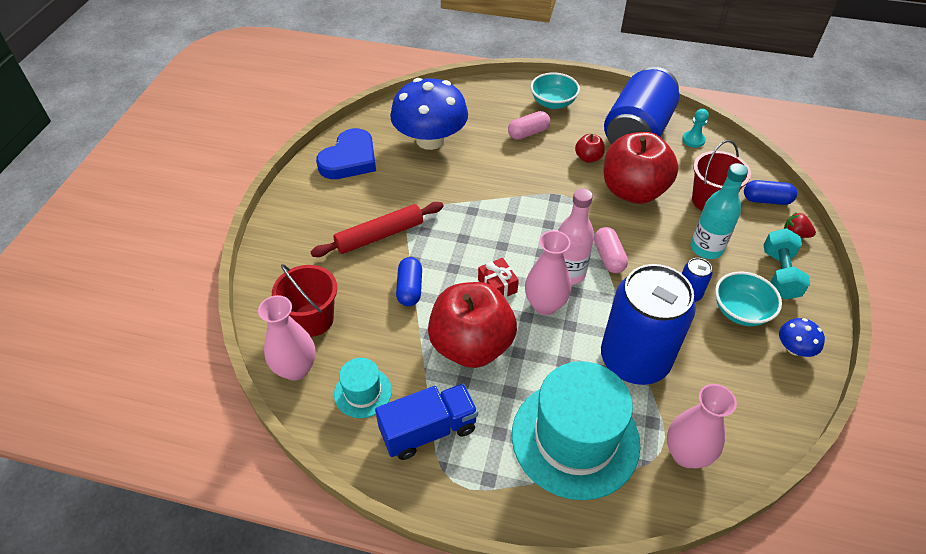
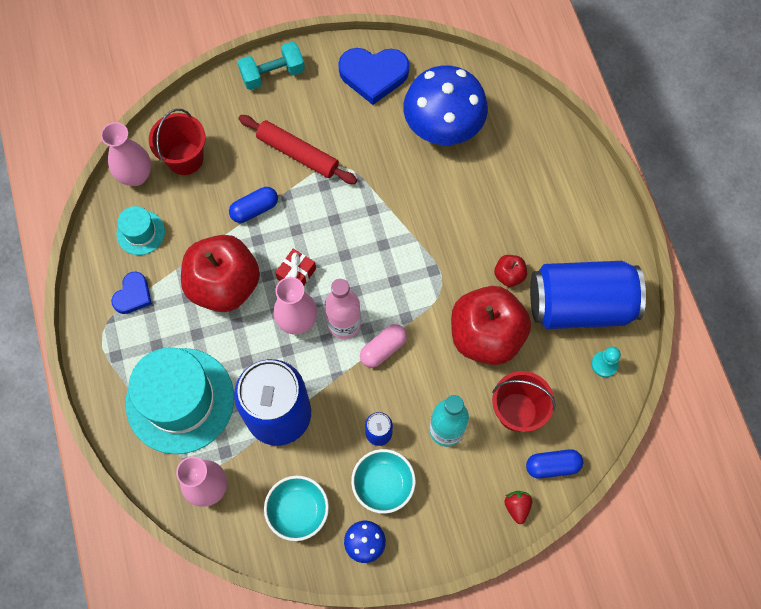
camera: 60 degrees right, 20 degrees up
blue truck [375,384,478,460] -> blue heart [111,272,152,314]
pink capsule [508,111,550,140] -> none
turquoise bowl [530,72,580,109] -> turquoise bowl moved to [264,476,329,541]
blue capsule [744,180,797,205] -> blue capsule turned 75 degrees counterclockwise [526,449,583,479]
turquoise dumbbell [764,228,810,300] -> turquoise dumbbell moved to [238,41,305,90]

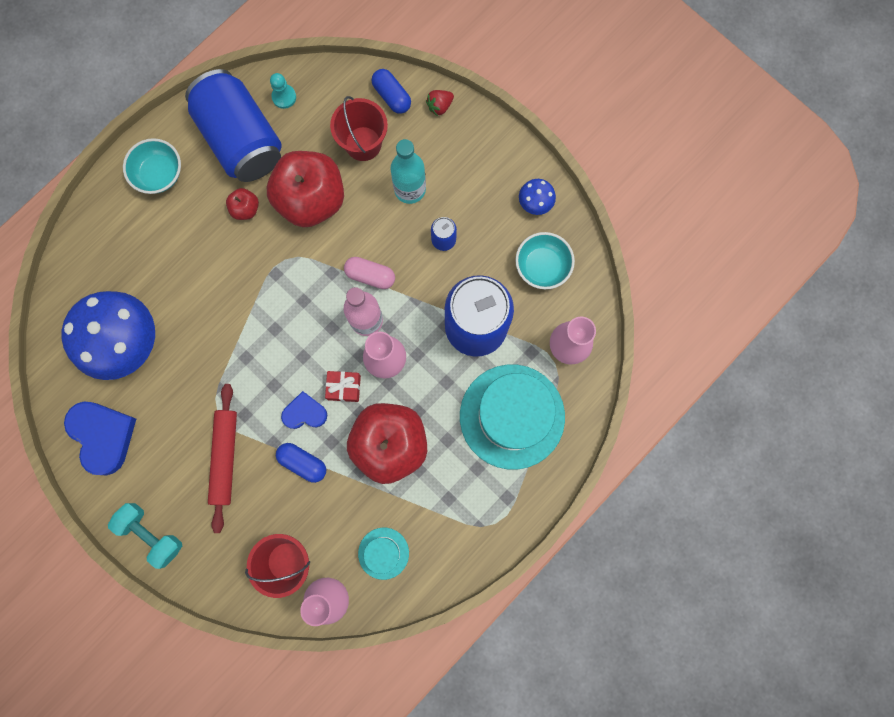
camera: 120 degrees left, 10 degrees up
blue heart [111,272,152,314] -> blue heart moved to [281,391,327,429]
turquoise bowl [351,449,416,514] -> turquoise bowl moved to [123,138,181,194]

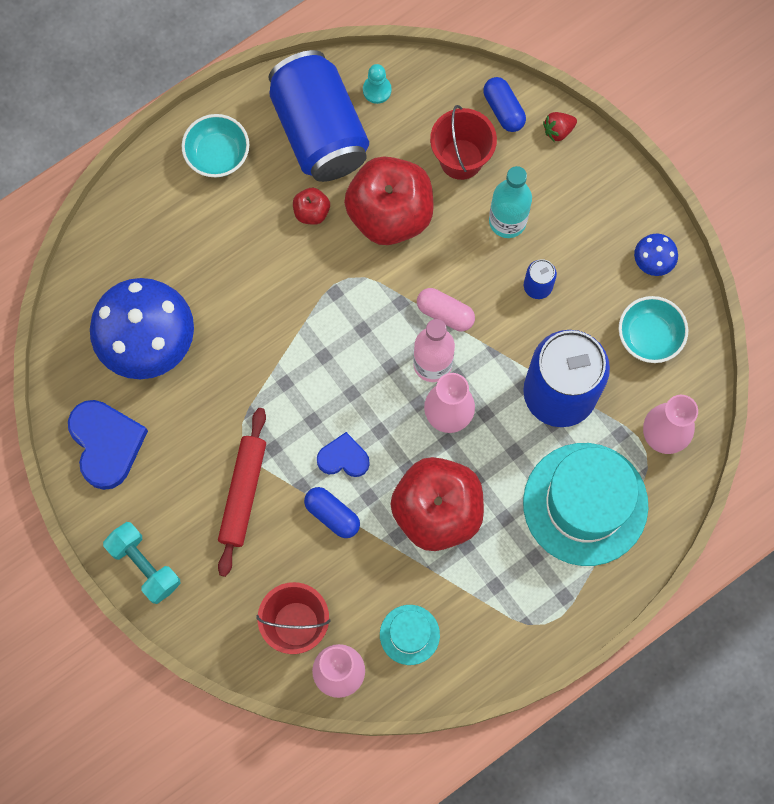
camera: 10 degrees right, 5 degrees down
red gift [325,371,361,402] -> none

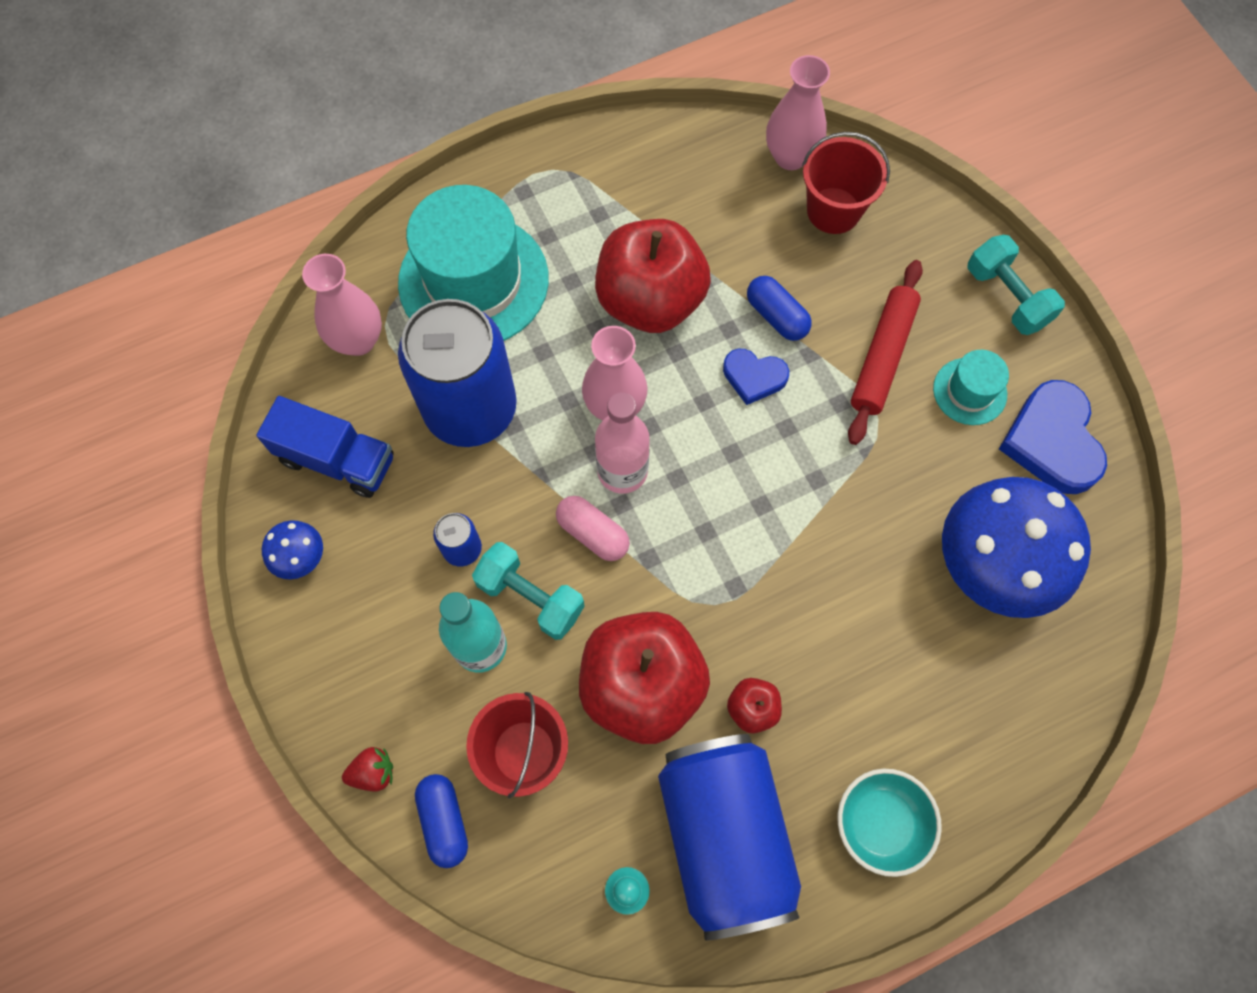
camera: 170 degrees left, 5 degrees down
turquoise hat [380,605,440,665] -> turquoise hat moved to [933,350,1009,425]
turquoise bowl [619,296,688,363] -> blue truck [256,396,393,498]
none -> turquoise dumbbell [472,542,585,640]

